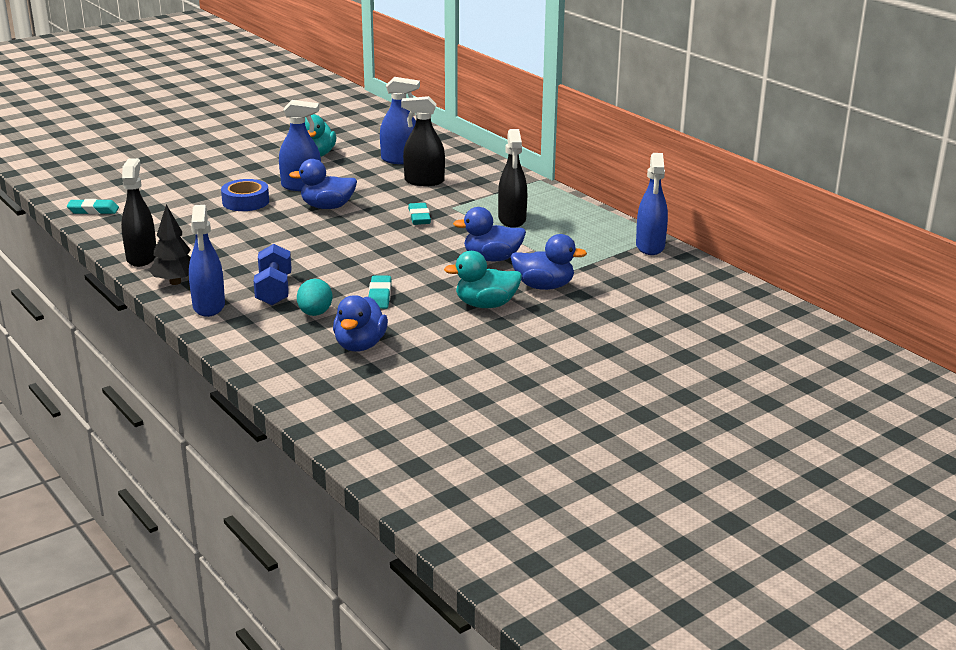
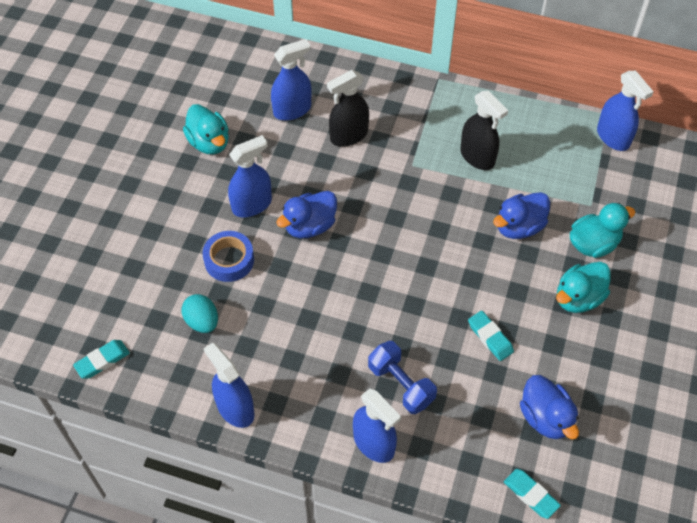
camera: 35 degrees left, 30 degrees up
black spray bottle [121,158,156,267] -> blue spray bottle [204,342,255,428]
black tree [149,204,191,285] -> none
turquoise egg [297,279,333,316] -> turquoise egg moved to [182,294,218,333]
turquoise eraser [408,203,431,225] -> turquoise eraser moved to [504,469,561,519]
blue duck [511,234,587,290] -> turquoise duck [570,203,636,258]

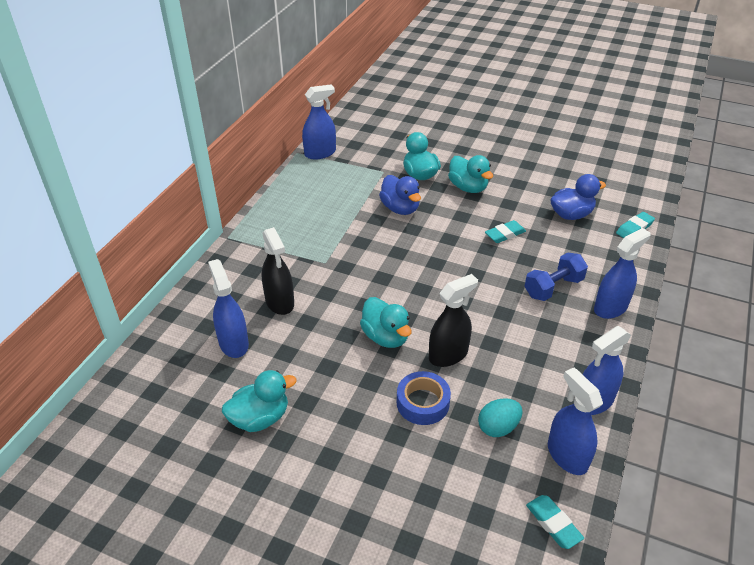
camera: 85 degrees left, 15 degrees down
blue spray bottle [228,135,272,217] -> blue spray bottle moved to [548,368,603,475]
blue duck [276,191,337,238] -> turquoise duck [360,297,412,348]
black spray bottle [460,91,508,170] -> black spray bottle moved to [429,274,478,367]

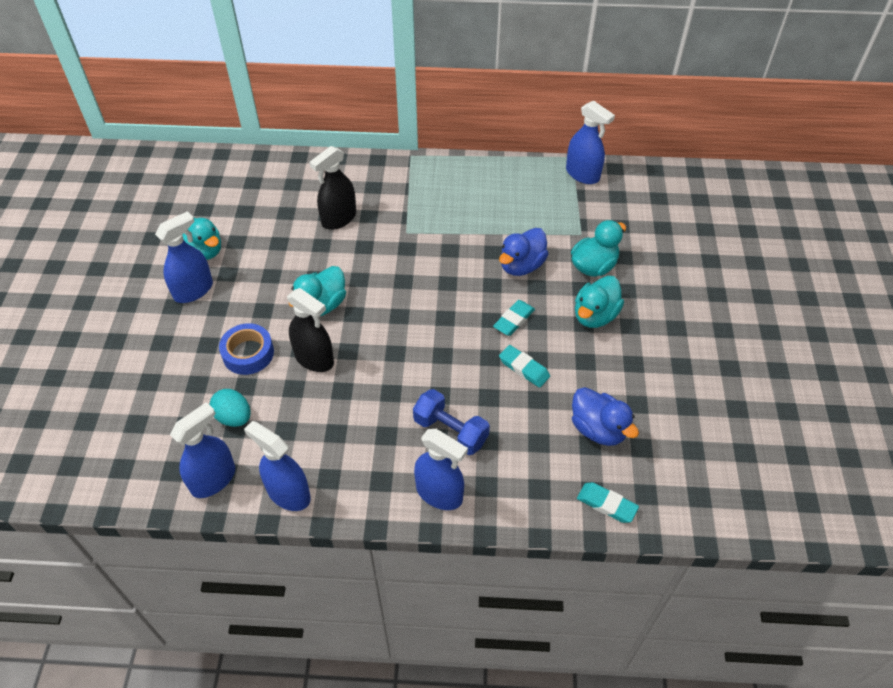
camera: 70 degrees right, 10 degrees up
blue spray bottle [208,259,249,358] -> blue spray bottle moved to [155,211,213,303]
turquoise eraser [526,495,584,549] -> turquoise eraser moved to [493,300,535,336]

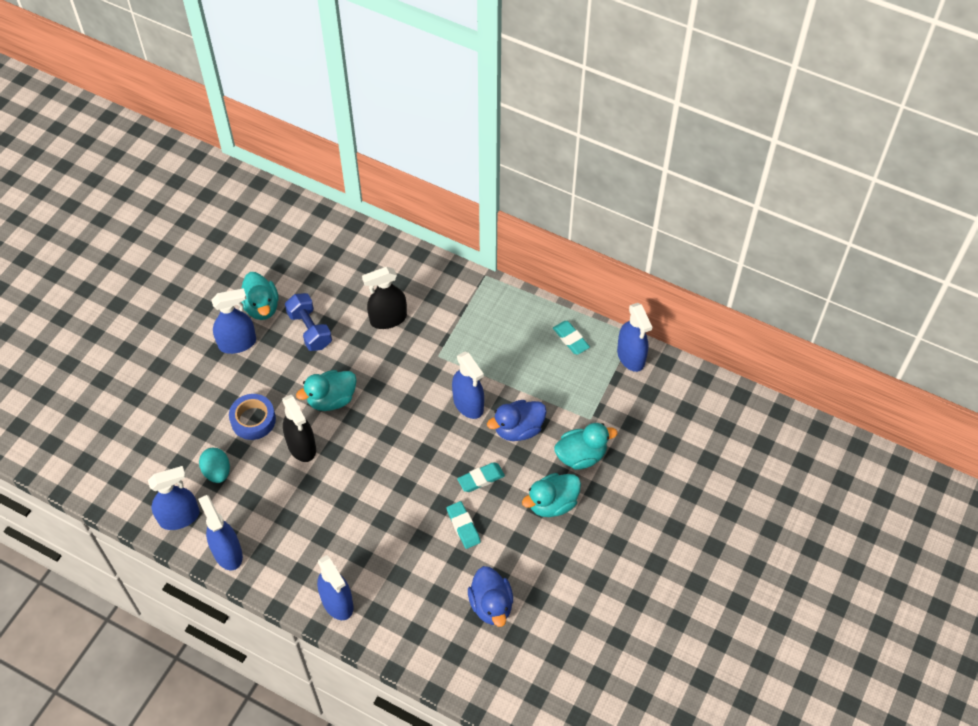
camera: 25 degrees right, 5 degrees up
blue dumbbell [413,389,490,455] -> blue dumbbell moved to [285,293,332,351]
turquoise eraser [577,482,639,523] -> turquoise eraser moved to [553,321,590,354]
none -> blue spray bottle [452,351,484,419]

